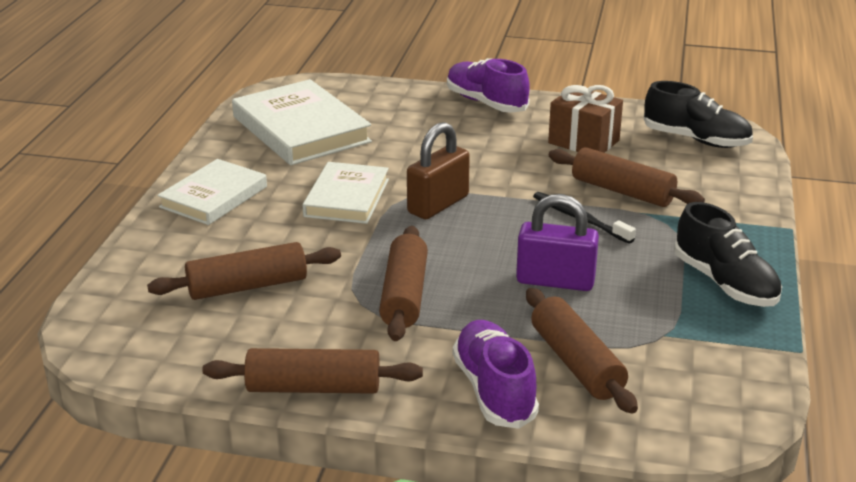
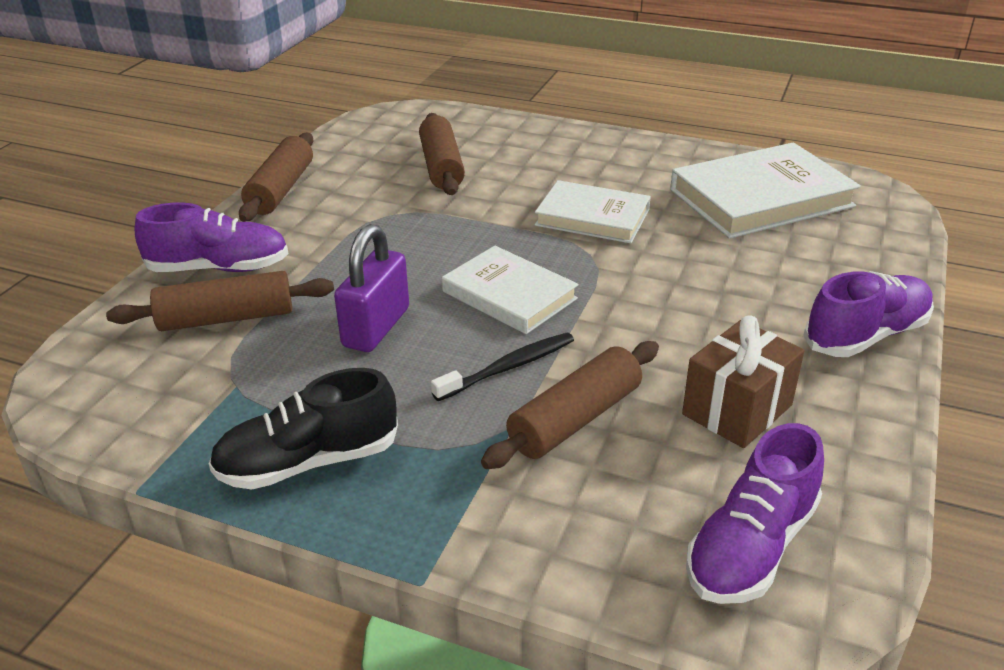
camera: 100 degrees right, 5 degrees up
white book [157,159,267,225] -> white book moved to [442,246,579,334]
brown rolling pin [379,226,428,341] -> none
brown padlock [407,122,470,219] -> none
black shoe [644,81,753,148] -> purple shoe [686,423,824,604]

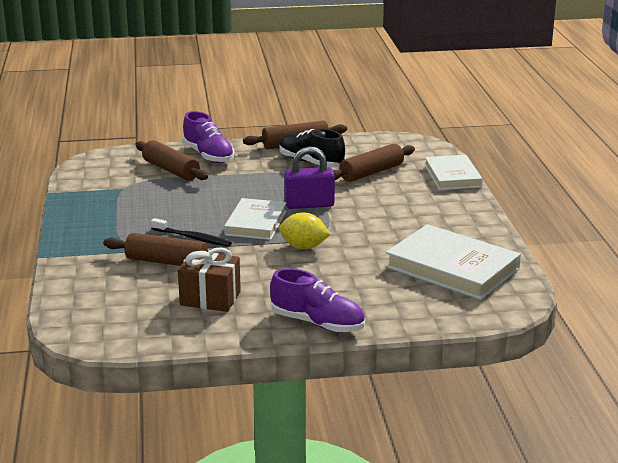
camera: 60 degrees right, 10 degrees down
black shoe [208,368,398,490] -> black shoe moved to [280,129,345,168]
purple padlock [334,224,409,352] -> purple padlock moved to [284,146,335,209]
white book [535,180,651,243] -> white book moved to [425,155,483,190]
purple shoe [686,423,824,604] -> none
none -> yellow lemon [279,212,330,249]

